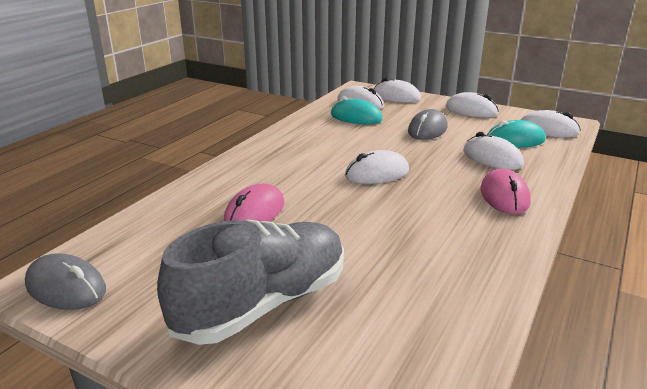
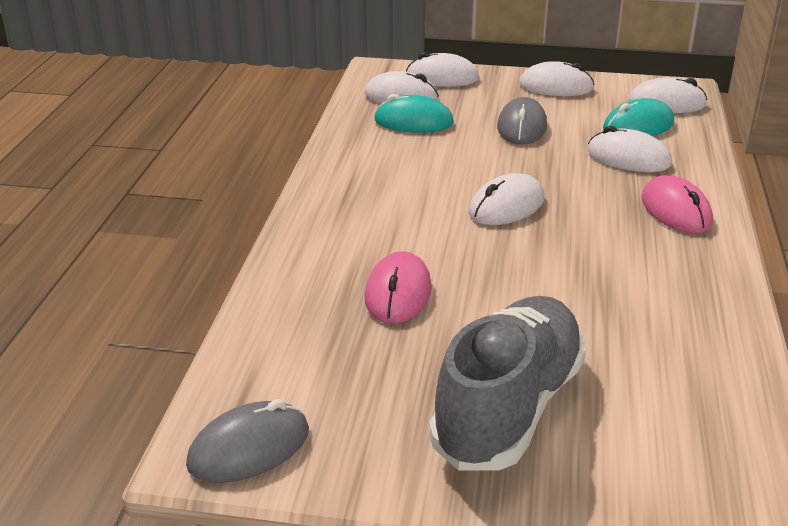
camera: 20 degrees left, 5 degrees up
grey mouse [25,253,106,310] -> grey mouse turned 45 degrees counterclockwise [186,399,309,483]

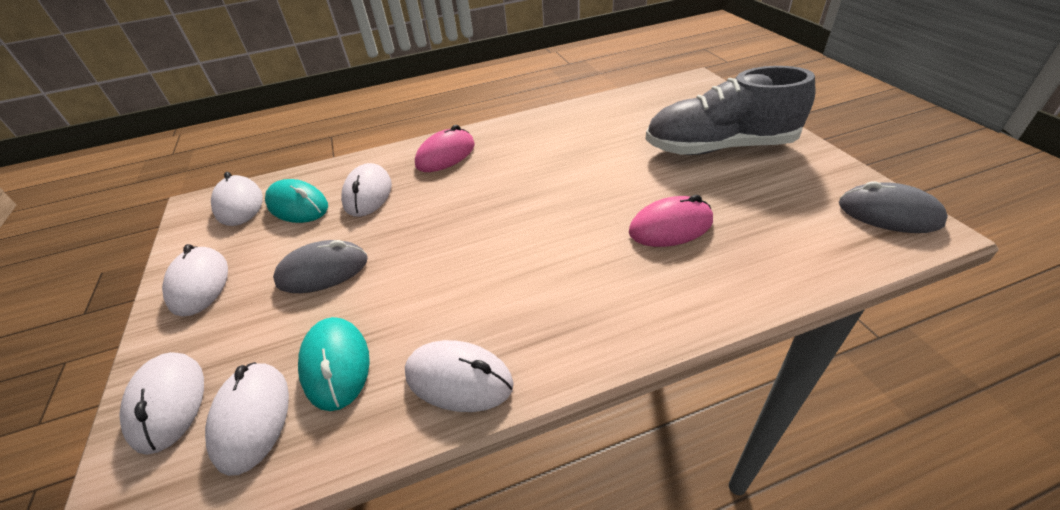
camera: 115 degrees left, 10 degrees up
white mouse [468,173,544,225] -> white mouse moved to [405,340,514,412]

